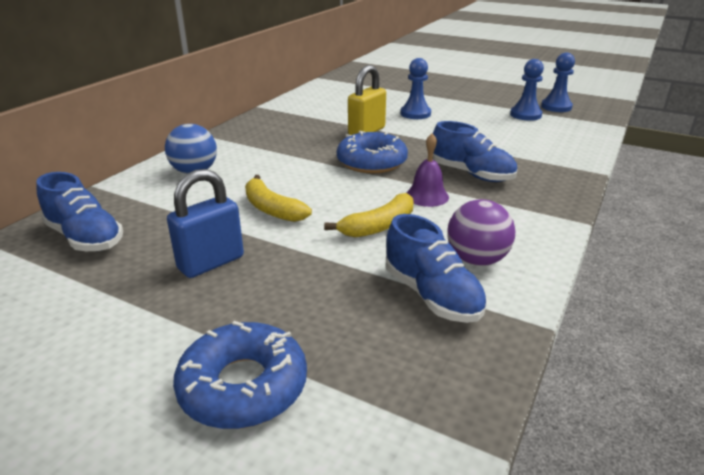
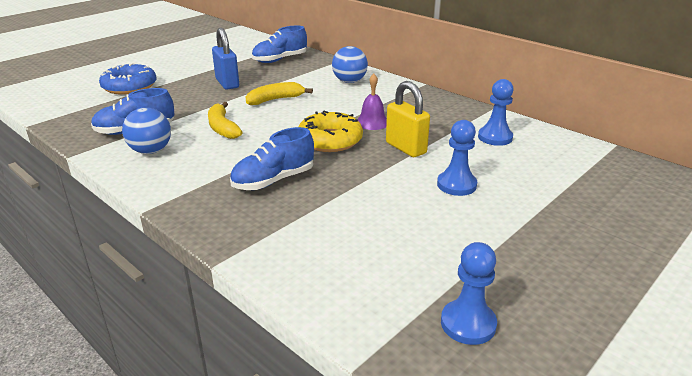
camera: 105 degrees right, 0 degrees up
blue donut [337,131,408,173] -> yellow donut [299,111,363,152]
purple bell [406,133,449,207] -> purple bell moved to [357,74,387,130]
purple ball [447,199,515,266] -> blue ball [122,107,171,154]
blue pawn [510,59,544,121] -> blue pawn moved to [478,79,514,146]

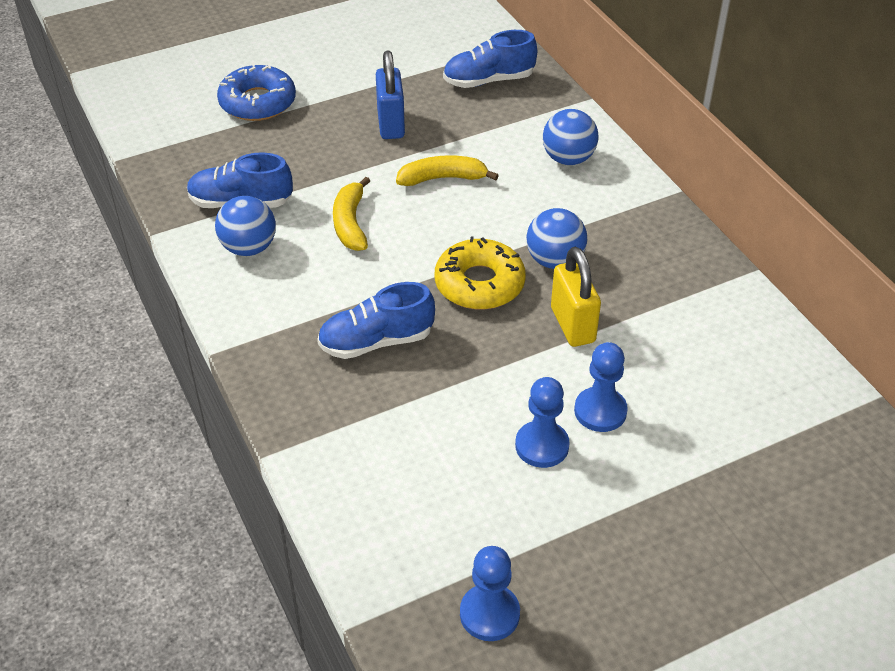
camera: 20 degrees right, 15 degrees up
purple bell [357,74,387,130] -> blue ball [526,208,587,269]
blue pawn [478,79,514,146] -> blue pawn moved to [515,377,570,468]

